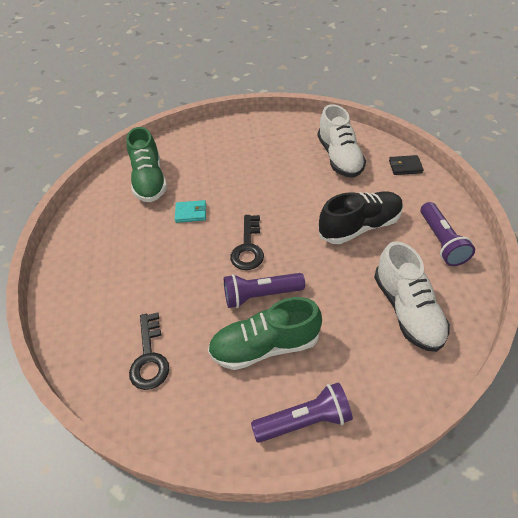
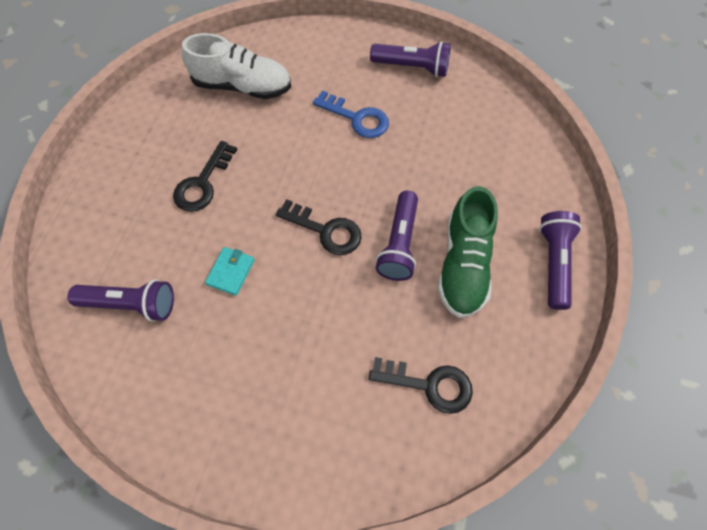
camera: 70 degrees left, 15 degrees up
green shoe [126,127,167,202] -> purple flashlight [68,279,174,322]
black shoe [319,192,403,244] -> blue key [313,90,389,138]
white shoe [374,241,450,352] -> none
black wallet [389,155,423,175] -> none
none -> black key [173,141,237,212]

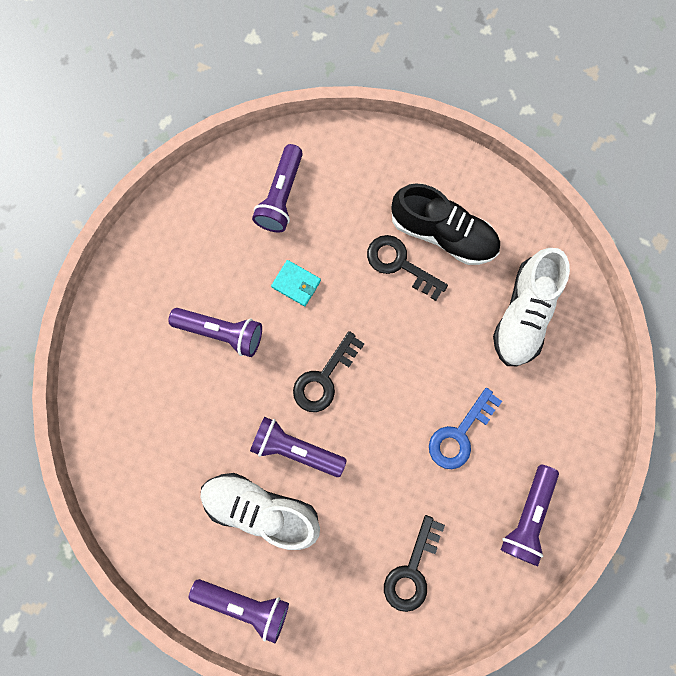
camera: 100 degrees right, 15 degrees up
black key [369,357,473,414] -> black key moved to [384,515,445,612]
green shoe [438,186,498,318] -> white shoe [200,473,320,550]
none -> purple flashlight [168,308,262,357]
none -> black shoe [391,183,500,265]

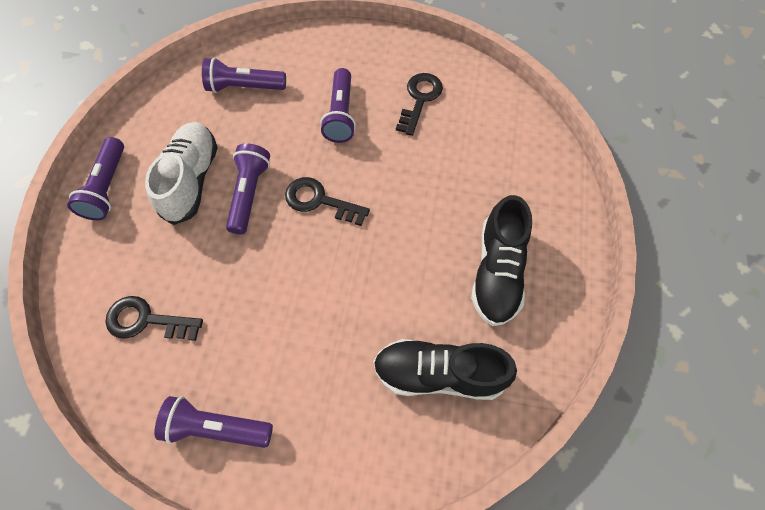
camera: 75 degrees right, 15 degrees down
purple flashlight [252,144,303,232] -> purple flashlight moved to [202,57,286,93]
turquoise wallet [271,260,321,306] -> none
black key [367,235,448,301] -> black key moved to [396,73,443,136]
blue key [429,388,502,469] -> none
white shoe [493,248,570,366] -> black shoe [373,339,517,400]

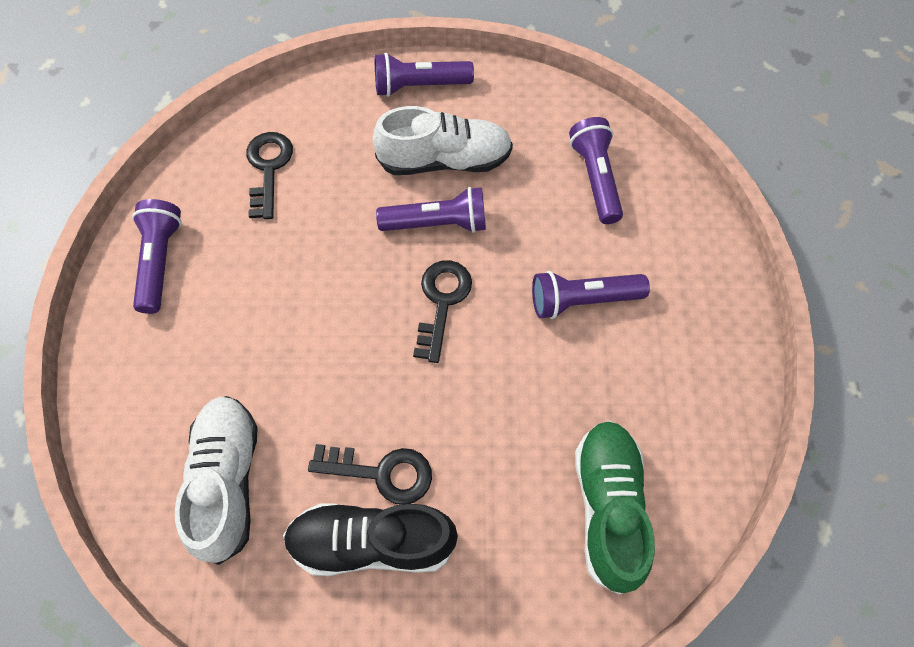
camera: 80 degrees right, 0 degrees up
black shoe [373,339,517,400] -> white shoe [175,396,258,565]
black key [396,73,443,136] -> black key moved to [308,444,432,505]
none -> green shoe [575,421,655,595]

